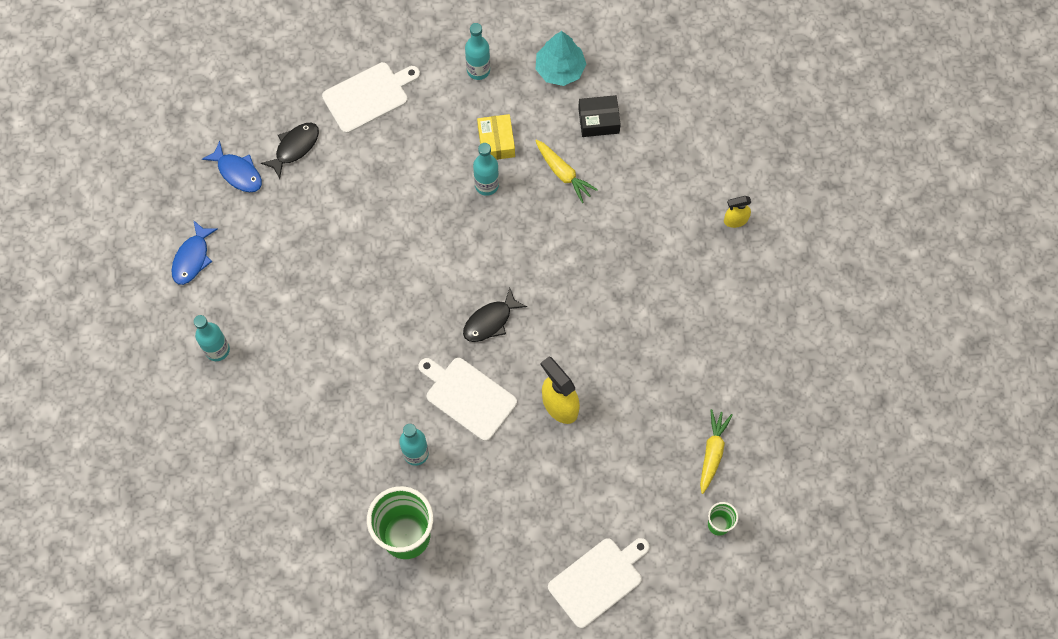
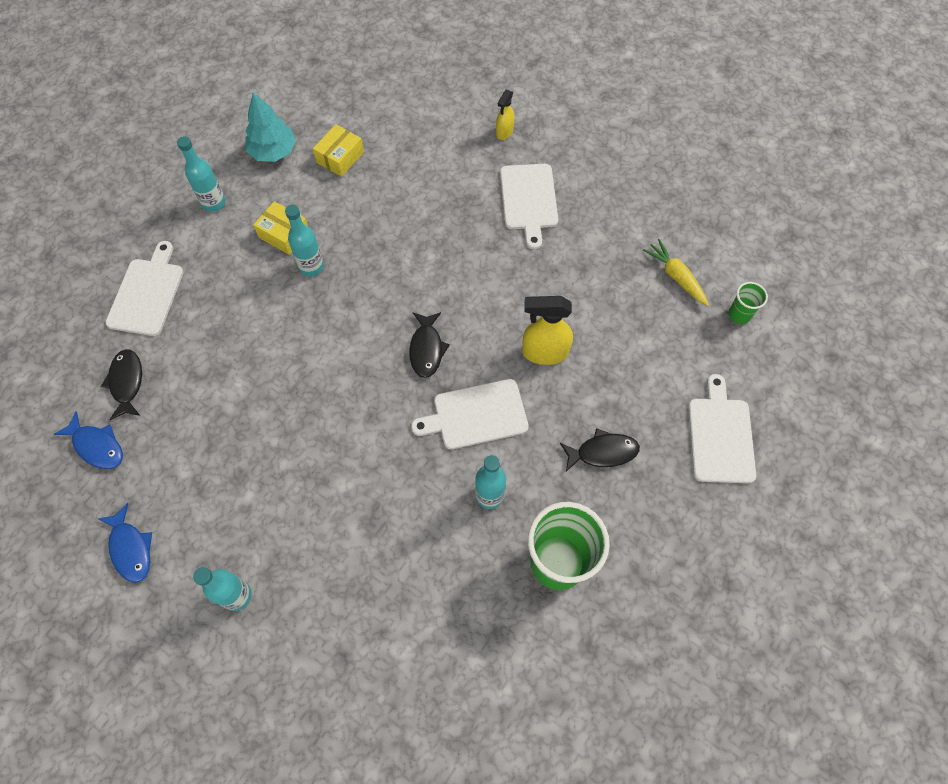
camera: 50 degrees left, 5 degrees down
blue fish [202,141,262,192] -> blue fish turned 45 degrees clockwise [54,411,123,469]
yellow carrot [535,139,598,203] -> none
black box [578,95,621,137] -> yellow box [313,124,364,177]
none -> white cutting board [500,164,558,249]
none -> black fish [560,428,640,472]

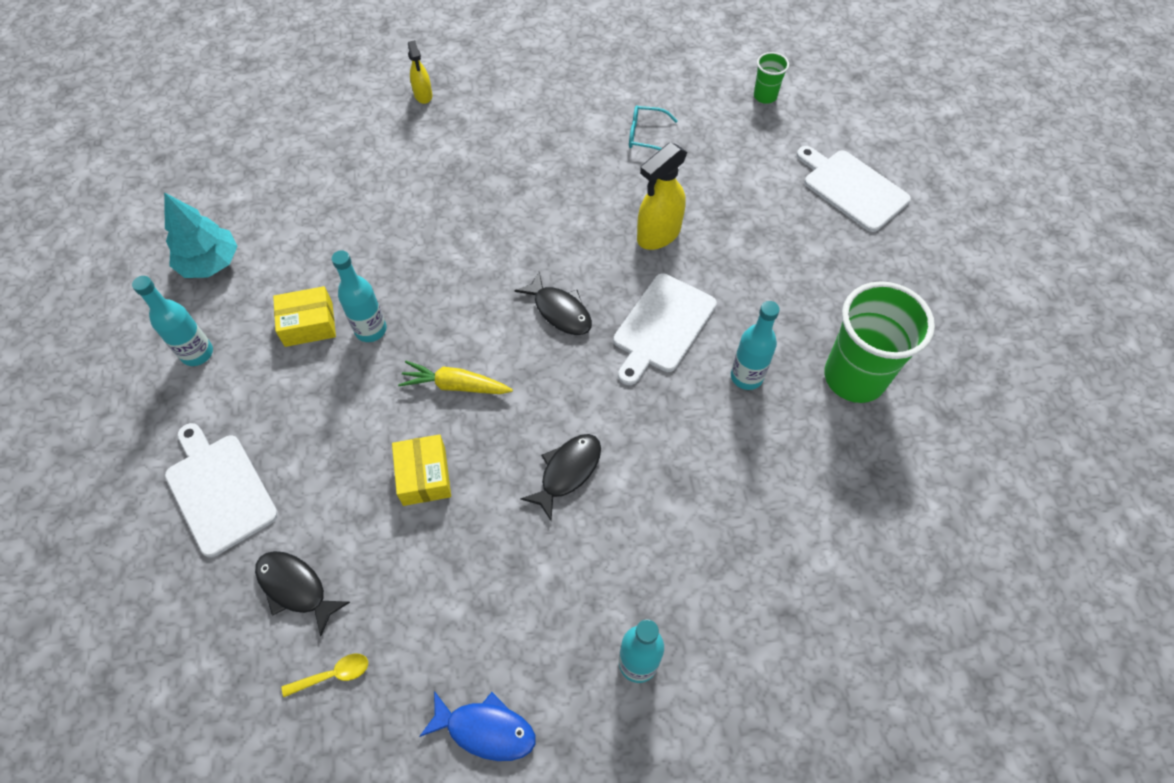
camera: 45 degrees left, 5 degrees down
blue fish [54,411,123,469] -> yellow spoon [282,654,368,697]
yellow box [313,124,364,177] -> yellow box moved to [392,434,451,506]
white cutting board [500,164,558,249] -> none
black fish [560,428,640,472] -> black fish moved to [520,434,601,521]
yellow carrot [643,239,709,306] -> yellow carrot moved to [398,361,513,394]
none -> turquoise glasses [629,106,677,150]

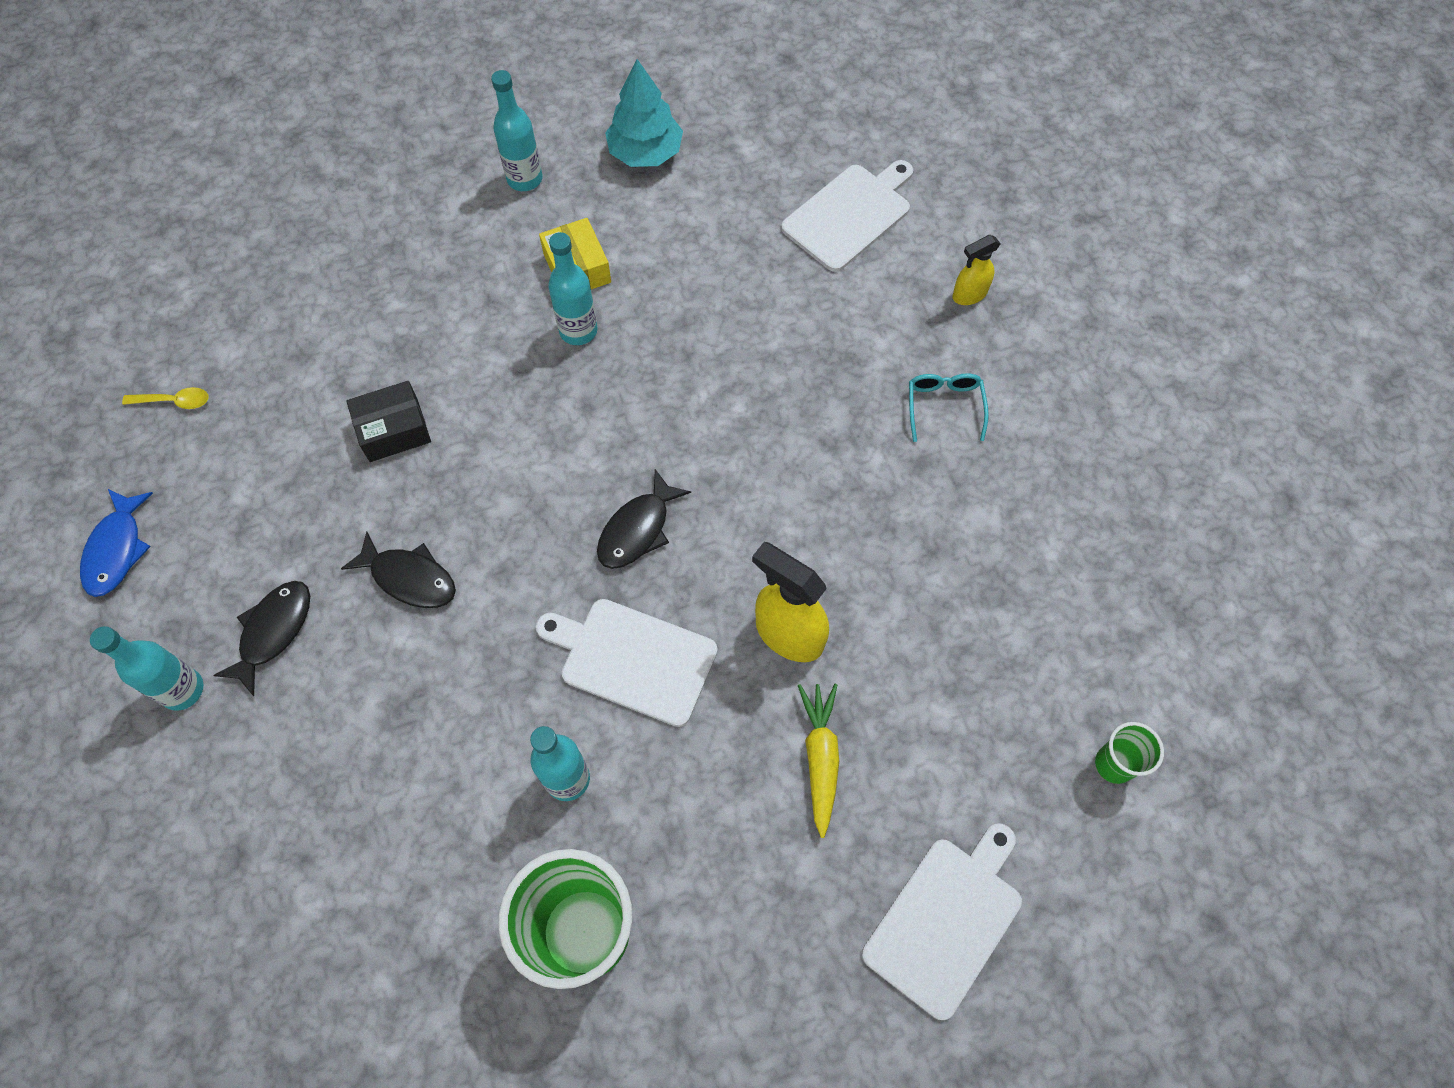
camera: 80 degrees right, 5 degrees up
white cutting board [165,423,278,557] -> white cutting board moved to [781,160,913,272]
black fish [255,551,350,636] -> black fish moved to [213,581,310,696]
yellow spoon [282,654,368,697] -> yellow spoon turned 60 degrees counterclockwise [122,387,209,409]
yellow box [392,434,451,506] -> black box [346,381,431,462]
yellow carrot [398,361,513,394] -> yellow carrot moved to [798,684,839,838]
turquoise glasses [629,106,677,150] -> turquoise glasses moved to [909,373,989,442]

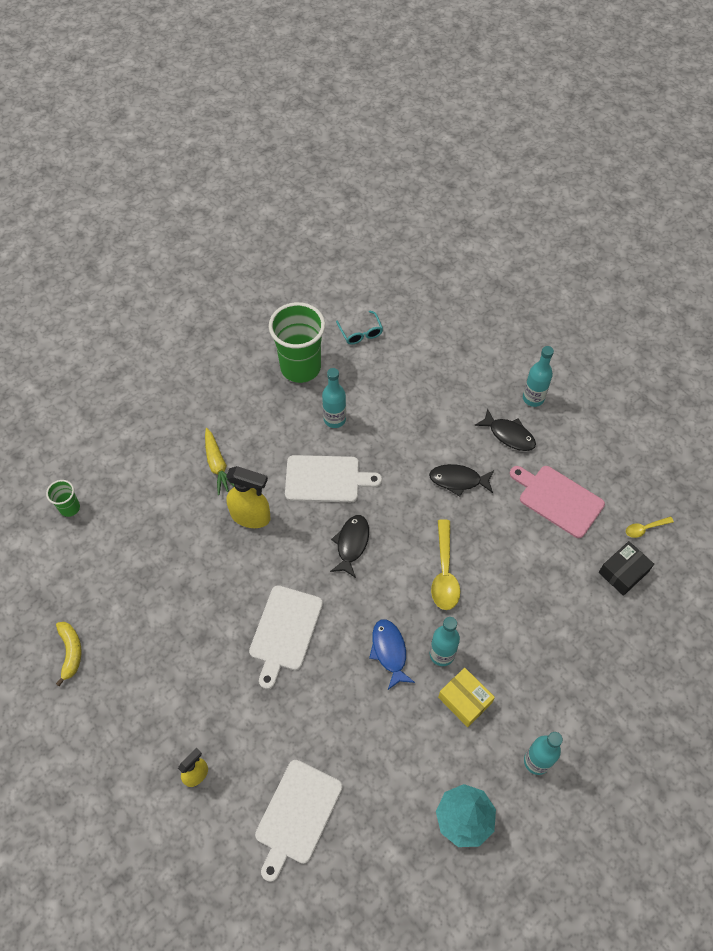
camera: 160 degrees right, 5 degrees down
blue fish [80,489,153,597] -> blue fish moved to [369,619,415,690]
black fish [213,581,310,696] -> black fish turned 60 degrees counterclockwise [474,408,536,451]
black box [346,381,431,462] -> black box moved to [599,541,654,596]
white cutting board [862,823,1022,1020] -> white cutting board moved to [249,585,323,689]
turquoise glasses [909,373,989,442] -> turquoise glasses moved to [336,311,383,344]
none -> yellow banana [56,622,82,686]
none -> yellow spoon [431,519,460,610]
none -> pink cutting board [510,466,605,538]

